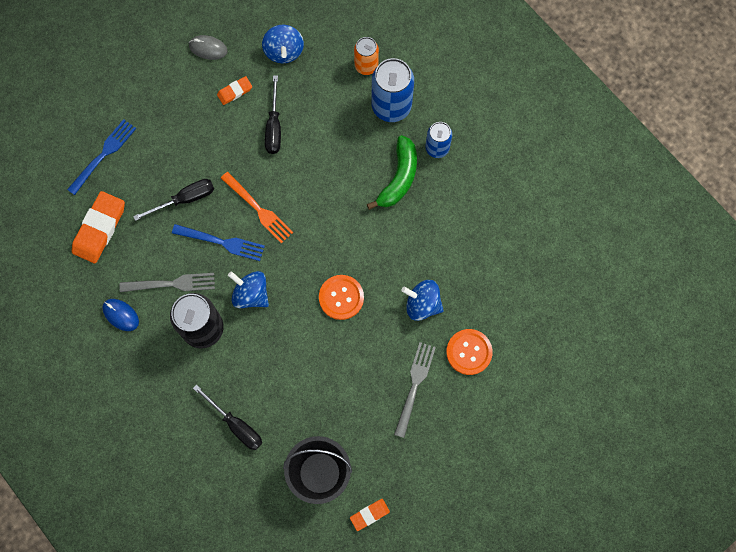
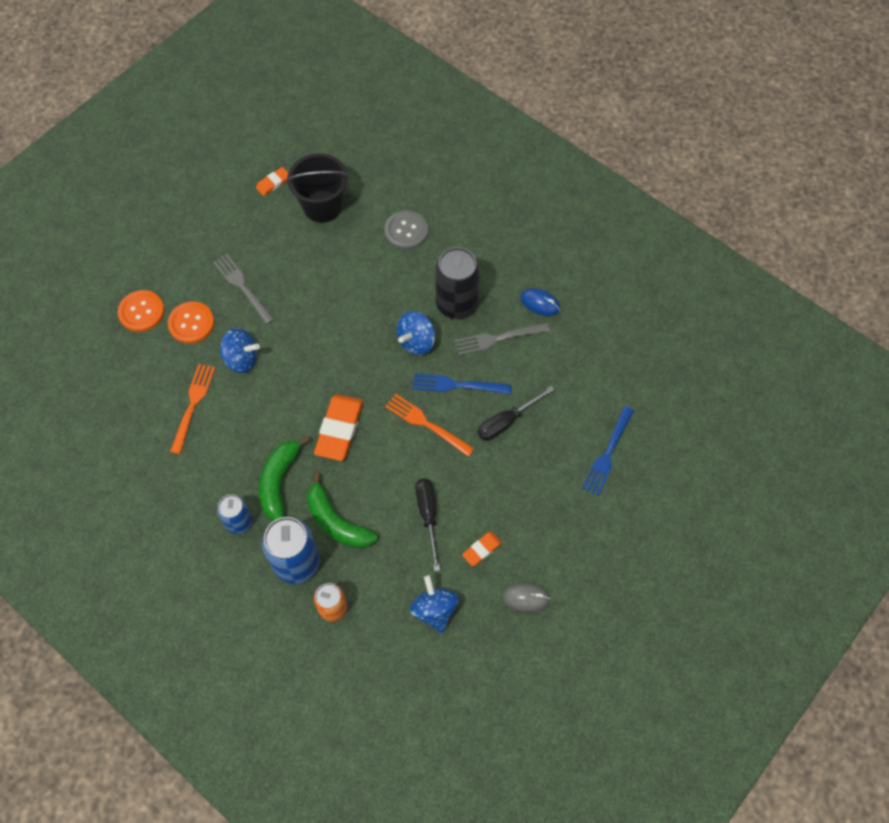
camera: 170 degrees right, 10 degrees down
orange eraser [72,191,125,263] -> orange eraser moved to [314,394,363,461]
black screwdriver [193,384,262,450] -> grey button [384,210,428,250]
blue spinning top [228,271,269,308] -> blue spinning top turned 105 degrees clockwise [396,311,435,355]
orange button [319,275,364,320] -> orange button moved to [118,290,165,332]
grey fork [394,342,436,438] -> grey fork turned 135 degrees clockwise [213,254,275,325]
none -> orange fork [170,364,215,454]
none -> green banana [307,472,377,549]

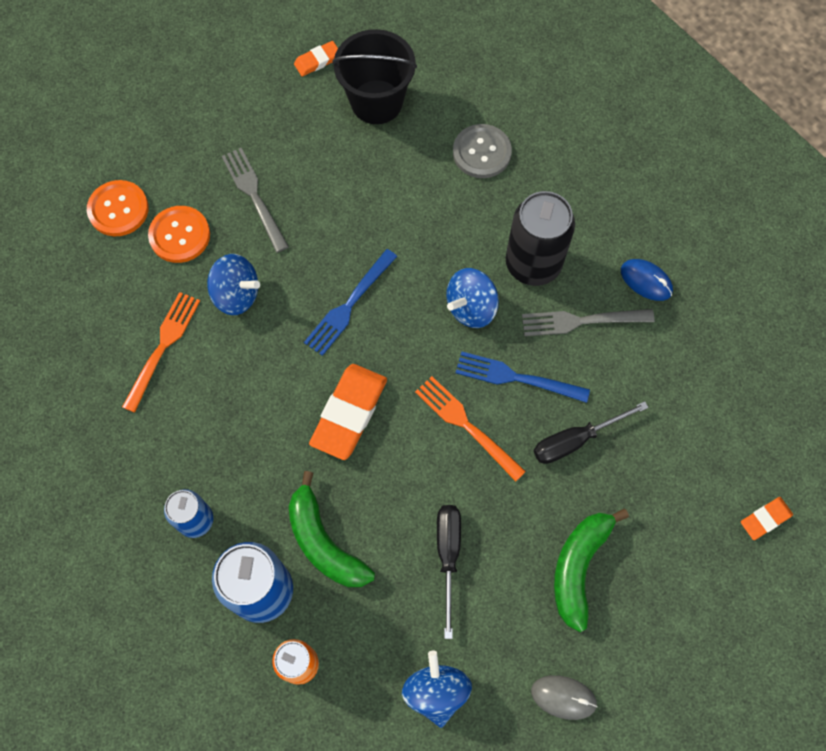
camera: 10 degrees right, 5 degrees up
green banana [259,436,310,521] -> green banana moved to [554,509,629,632]
orange eraser [462,532,502,566] -> orange eraser moved to [741,497,793,540]
blue fork [582,406,634,496] -> blue fork moved to [304,249,398,356]

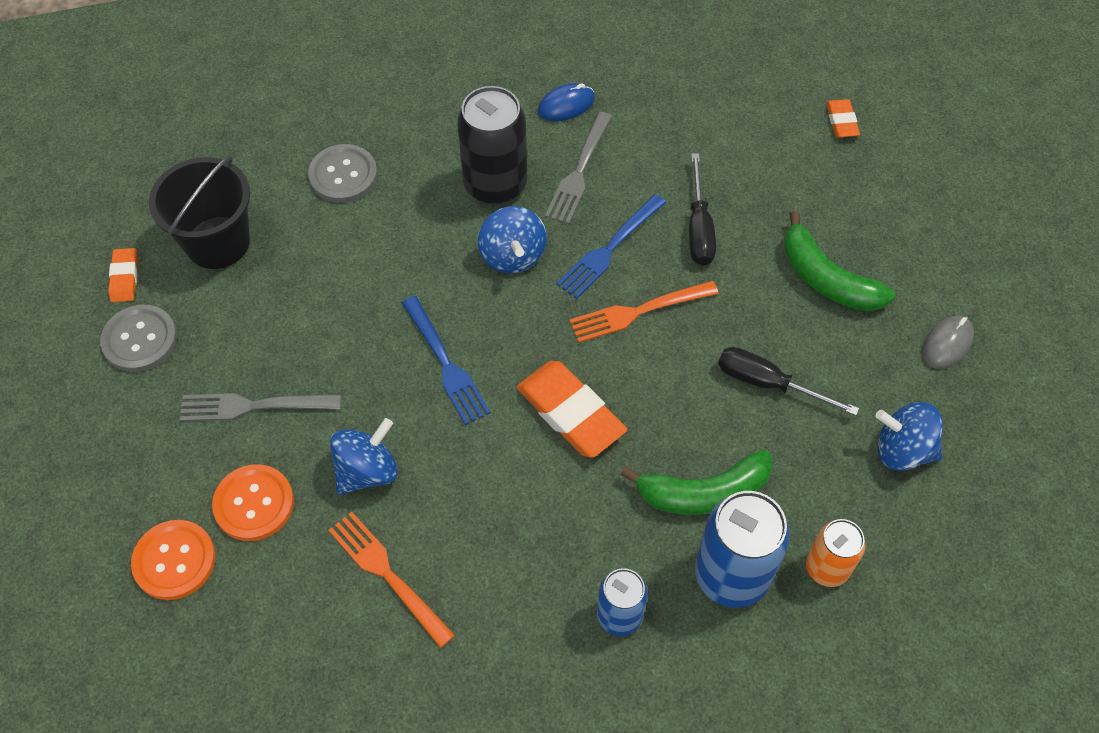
camera: 65 degrees left, 10 degrees down
none -> grey button [100,305,177,372]

